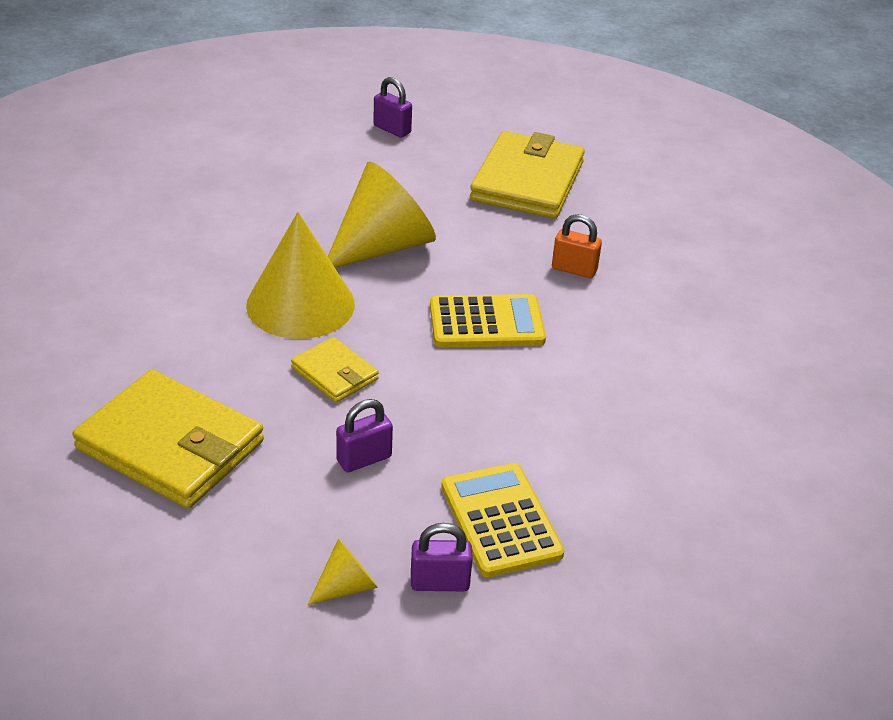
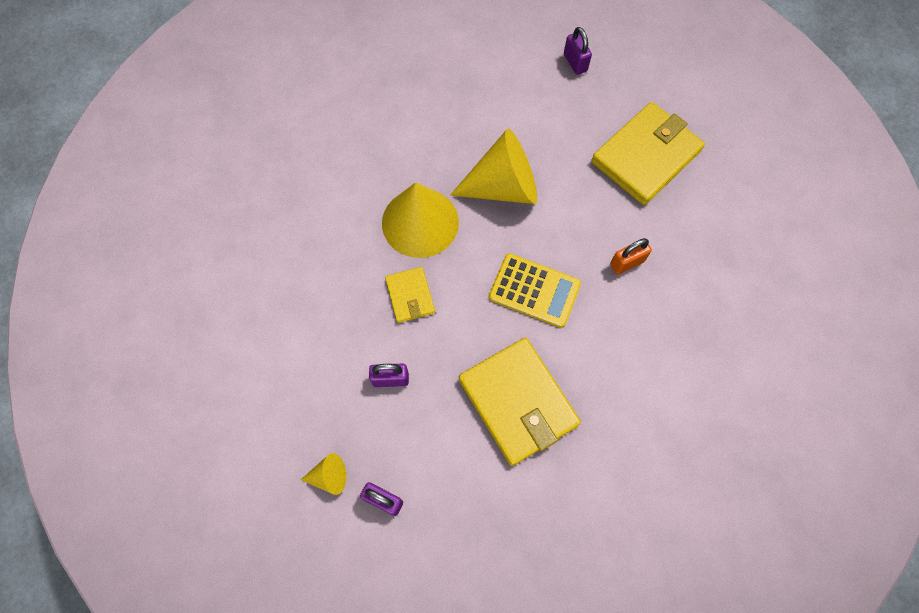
camera: 30 degrees right, 30 degrees up
yellow wallet [73,370,264,509] -> yellow wallet moved to [459,338,581,466]
yellow calculator [441,463,564,578] -> none
orange padlock [552,214,602,278] -> orange padlock turned 75 degrees counterclockwise [610,238,652,275]

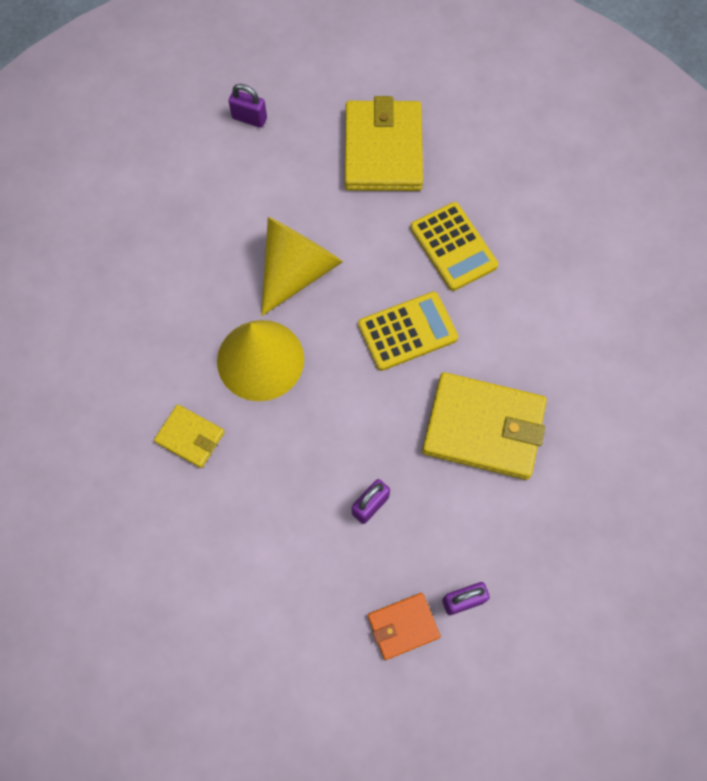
camera: 45 degrees left, 0 degrees up
yellow cone [301,453,346,495] -> orange wallet [368,593,441,660]
yellow wallet [385,267,435,323] -> yellow wallet moved to [154,404,225,468]
orange padlock [610,238,652,275] -> yellow calculator [410,202,498,291]

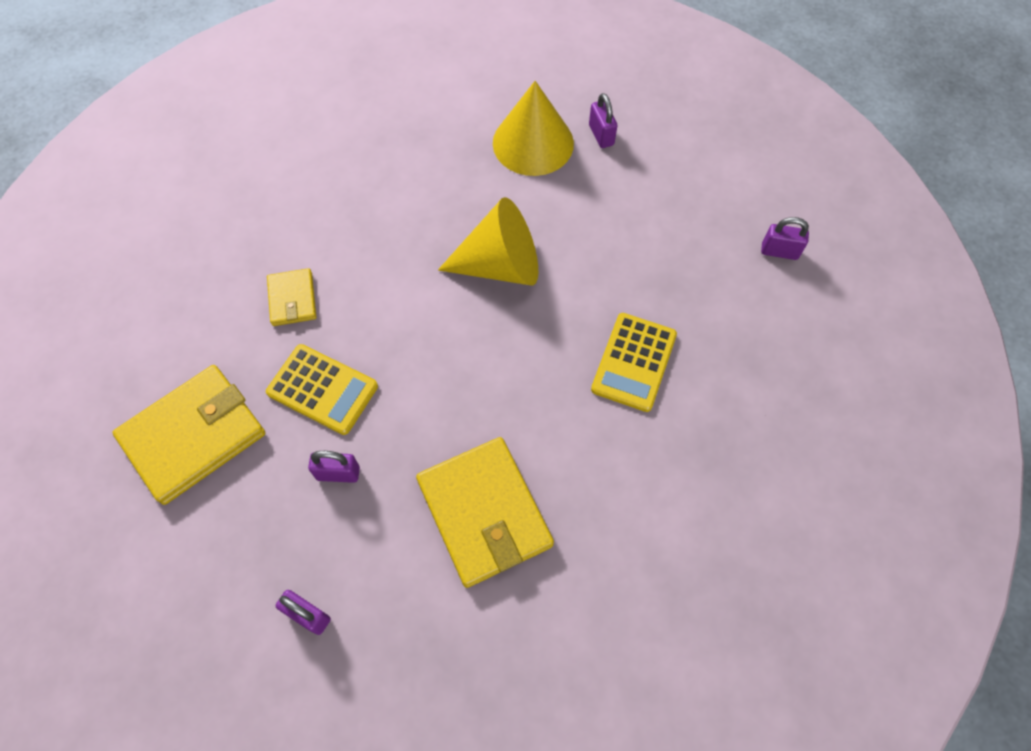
camera: 50 degrees right, 5 degrees down
yellow cone [217,320,304,401] -> yellow cone moved to [493,81,574,176]
yellow wallet [345,96,423,191] -> yellow wallet moved to [112,365,265,505]
yellow calculator [358,292,458,371] -> yellow calculator moved to [266,344,378,435]
orange wallet [368,593,441,660] -> none
none -> purple padlock [761,217,809,260]

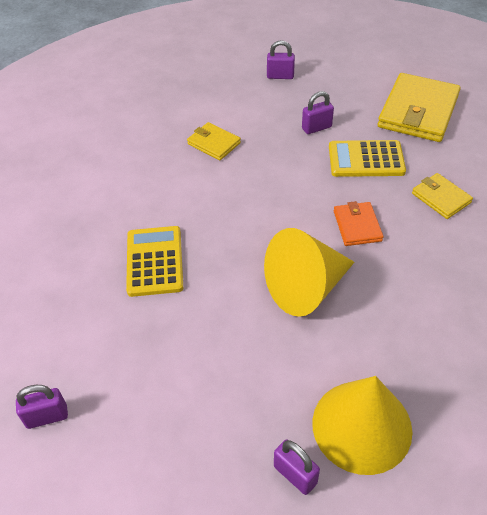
camera: 155 degrees right, 15 degrees down
yellow wallet [416,437,554,588] -> yellow wallet [187,122,241,160], size x0.51
none -> orange wallet [334,201,384,246]

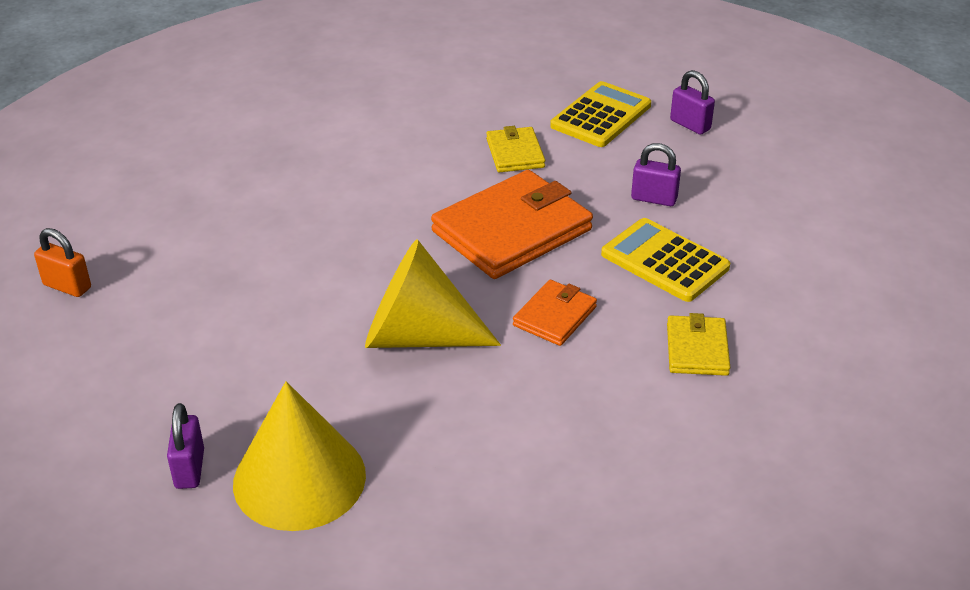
camera: 40 degrees right, 10 degrees down
purple padlock [16,385,68,429] -> orange padlock [34,228,91,297]
yellow calculator [126,226,183,297] -> yellow calculator moved to [550,81,651,147]
yellow wallet [378,73,461,142] -> none
none -> orange wallet [431,170,593,279]

